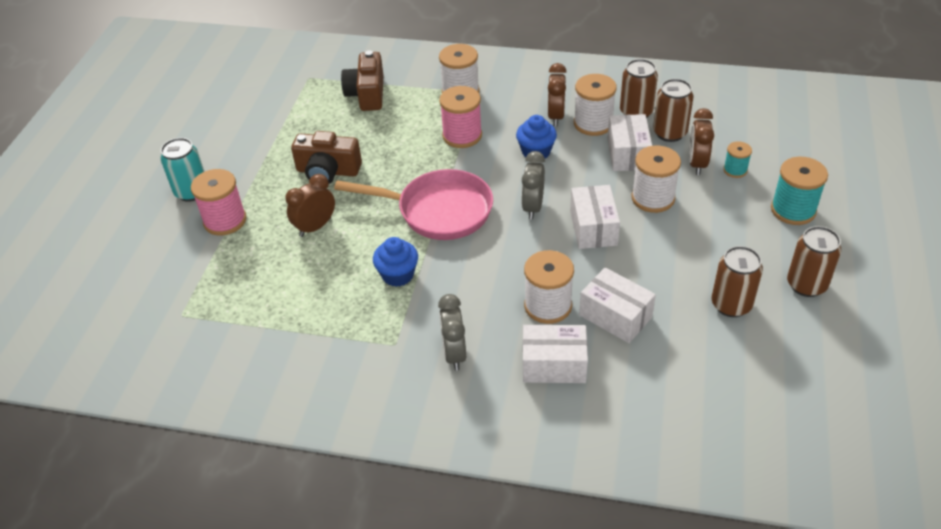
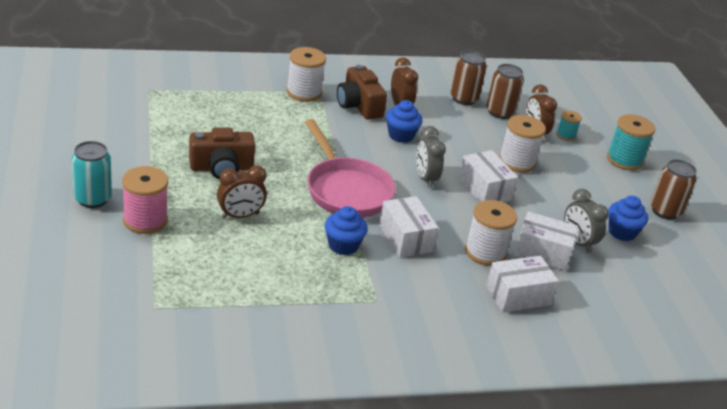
camera: 30 degrees left, 10 degrees down
brown clock [285,174,335,237] -> brown clock turned 135 degrees counterclockwise [217,165,267,219]
pink pan [334,169,493,240] -> pink pan turned 75 degrees clockwise [305,119,395,218]
brown camera [341,51,384,111] -> brown camera moved to [337,65,387,120]
grey clock [438,294,466,370] -> grey clock moved to [564,189,609,253]
pink spool [439,86,482,148] -> none
white spool [574,74,617,136] -> none
white box [607,114,652,171] -> white box moved to [379,196,439,257]
brown can [712,246,763,317] -> blue cupcake [608,196,648,241]

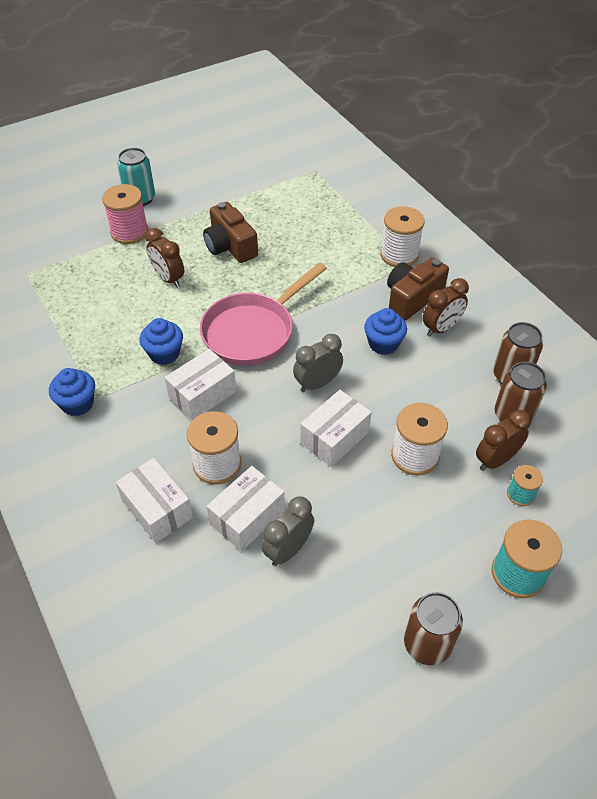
camera: 75 degrees right, 15 degrees up
white box [515,212,578,271] -> white box turned 45 degrees clockwise [207,466,285,551]
blue cupcake [608,196,648,241] -> blue cupcake moved to [49,368,95,416]

